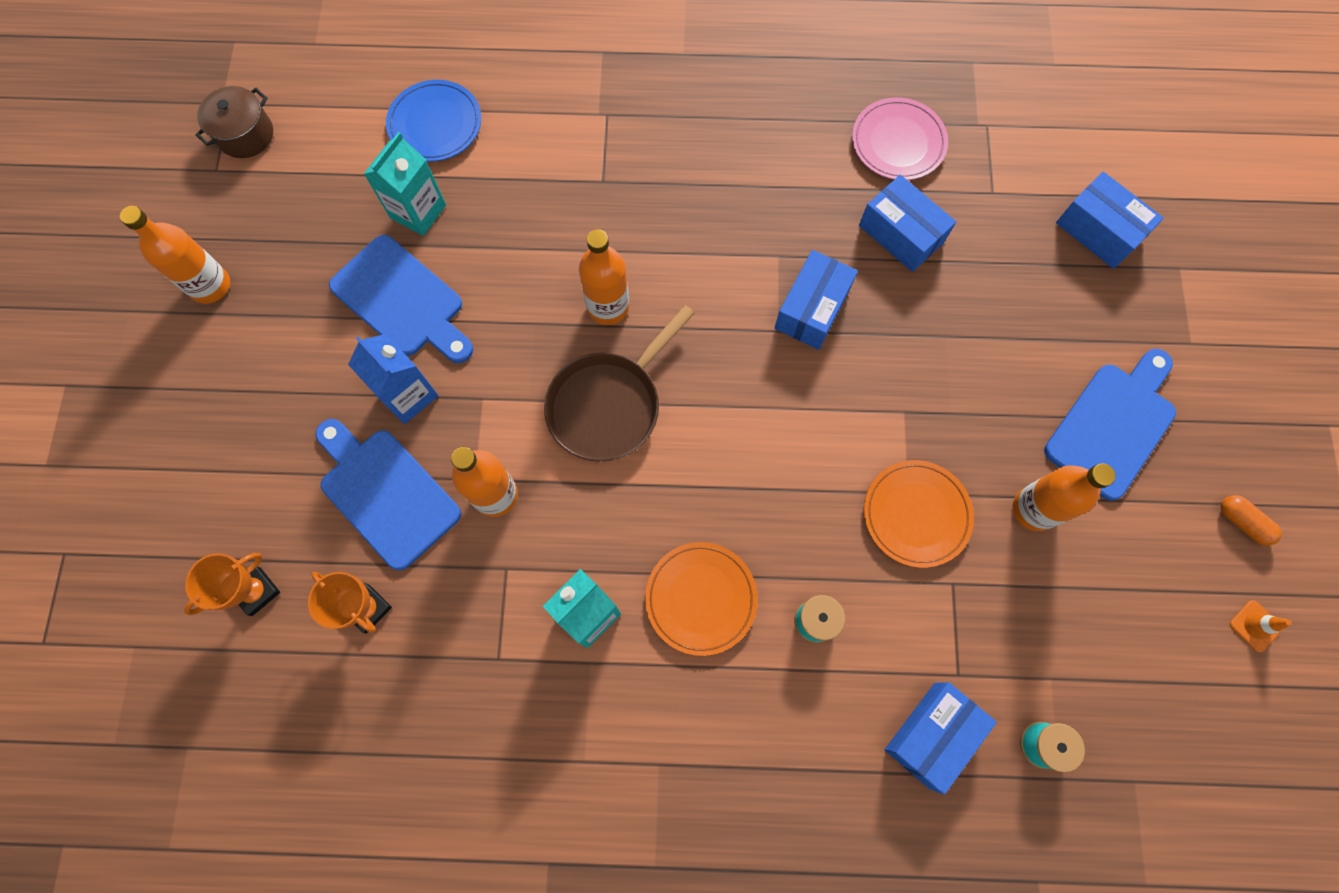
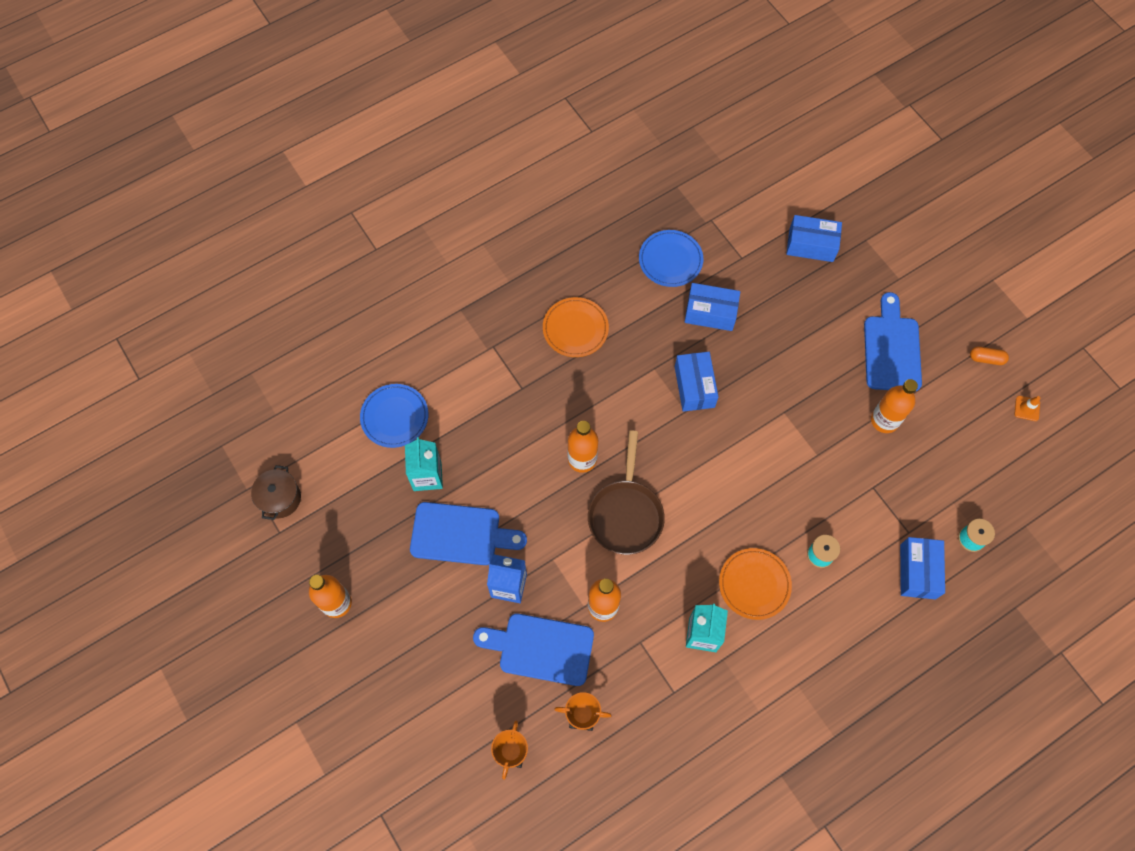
camera: 35 degrees left, 5 degrees down
pink plate [852,97,948,180] -> blue plate [639,230,703,287]
orange plate [864,460,974,568] -> orange plate moved to [543,297,609,357]

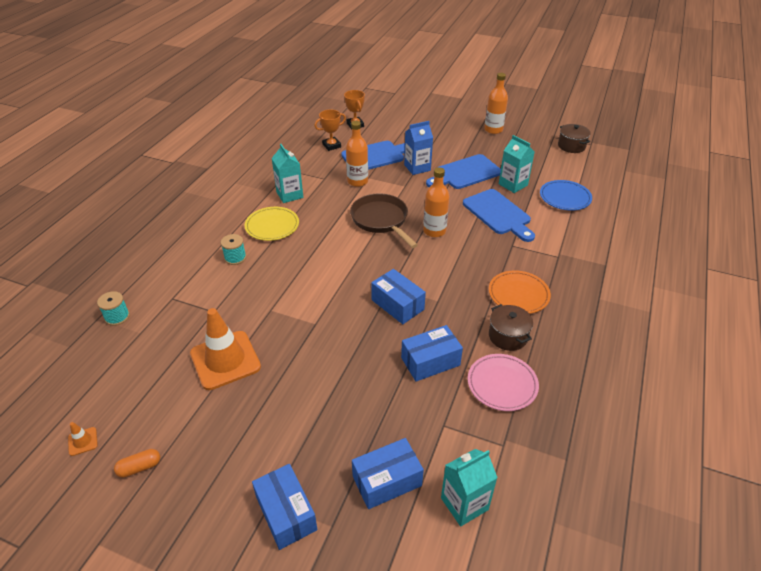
camera: 145 degrees right, 25 degrees down
blue plate [639,230,703,287] -> pink plate [468,354,539,411]
orange plate [719,548,792,620] -> yellow plate [245,207,299,241]
blue cutting board [864,292,922,391] -> blue cutting board moved to [463,189,535,242]
orange bottle [871,379,918,433] -> orange traffic cone [190,308,261,390]
blue box [900,537,945,599] -> blue box moved to [252,464,318,550]
none -> turquoise carton [441,449,498,526]
none -> brown pot [489,304,533,351]

